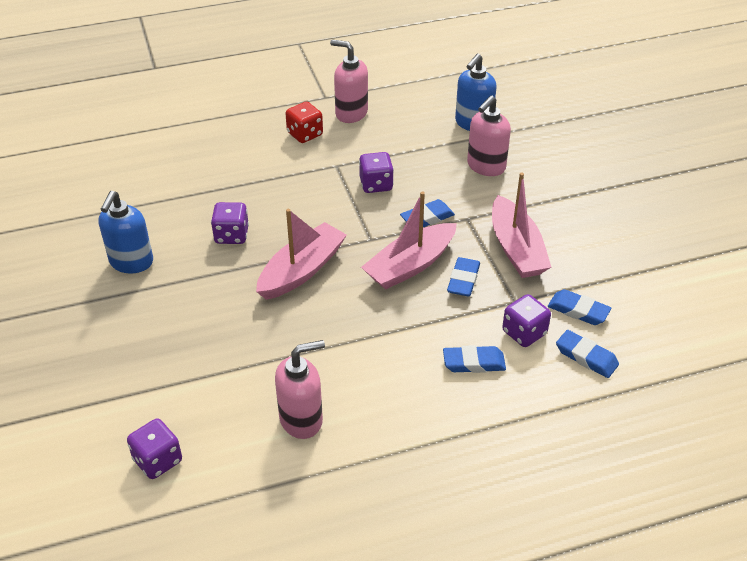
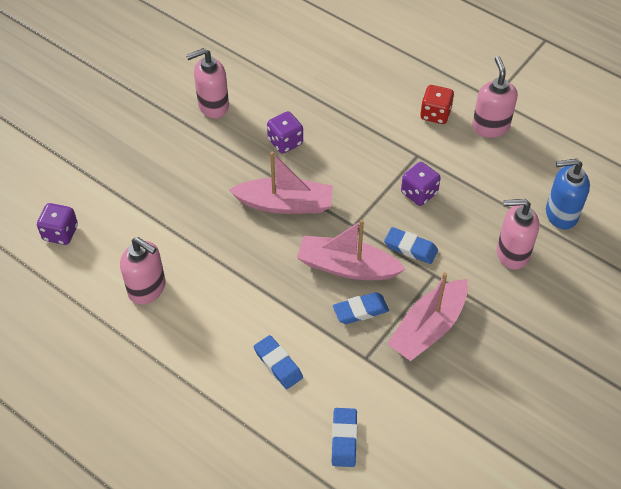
camera: 55 degrees right, 10 degrees up
blue soap dispenser [99,191,153,273] -> pink soap dispenser [186,48,229,118]
purple dice [502,294,551,347] -> none
blue eraser [548,289,611,325] -> none

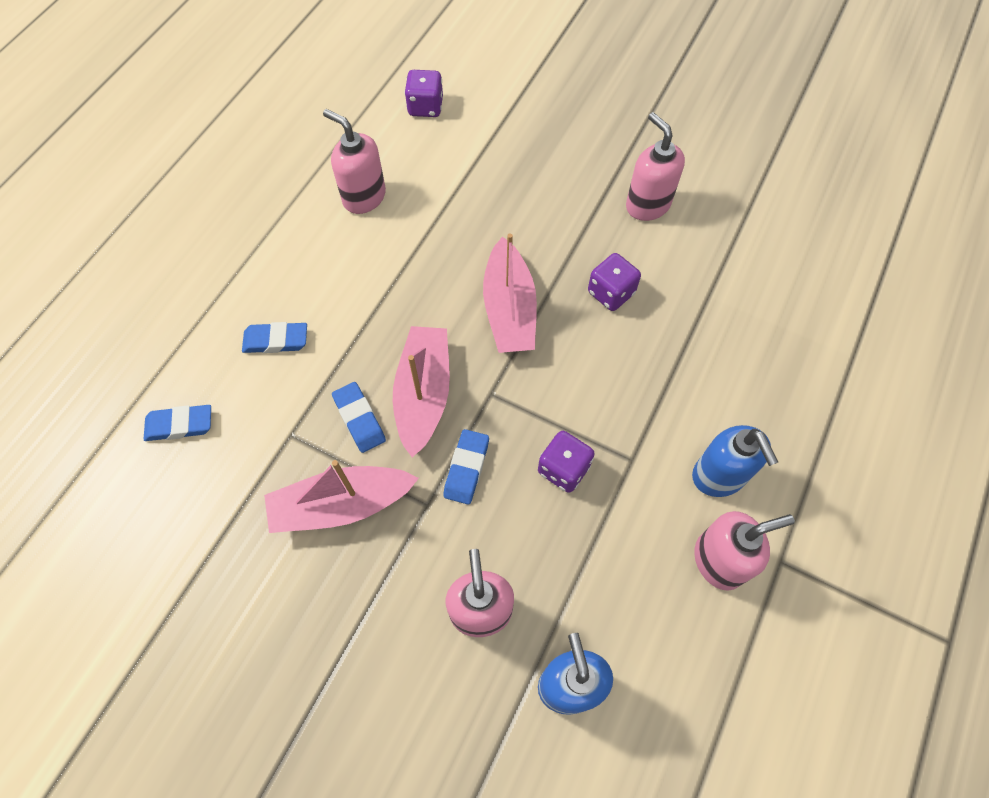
camera: 80 degrees right, 10 degrees up
pink soap dispenser [120,237,166,305] -> pink soap dispenser turned 105 degrees clockwise [323,109,386,214]
blue eraser [254,335,303,389] -> blue eraser turned 45 degrees clockwise [242,322,307,353]
pink boat [387,272,468,361] -> pink boat turned 45 degrees counterclockwise [264,460,419,533]
red dice [420,85,454,124] -> blue soap dispenser [692,425,778,497]

